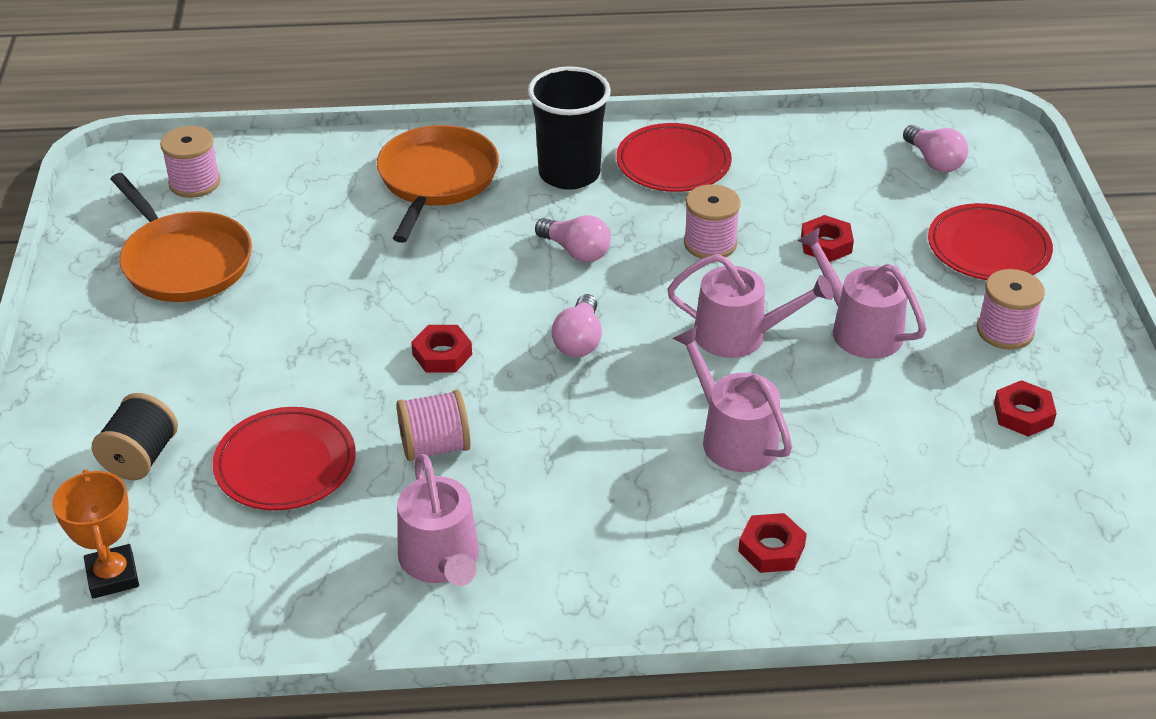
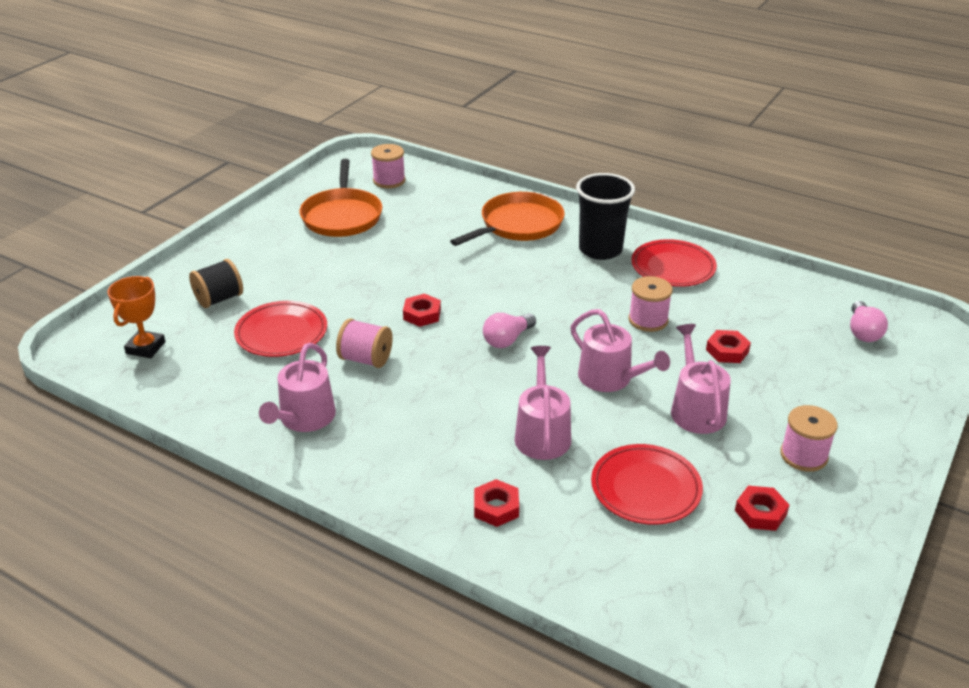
camera: 35 degrees right, 5 degrees down
pink light bulb [535,215,611,262] -> none
red plate [928,203,1053,280] -> red plate moved to [591,444,703,525]

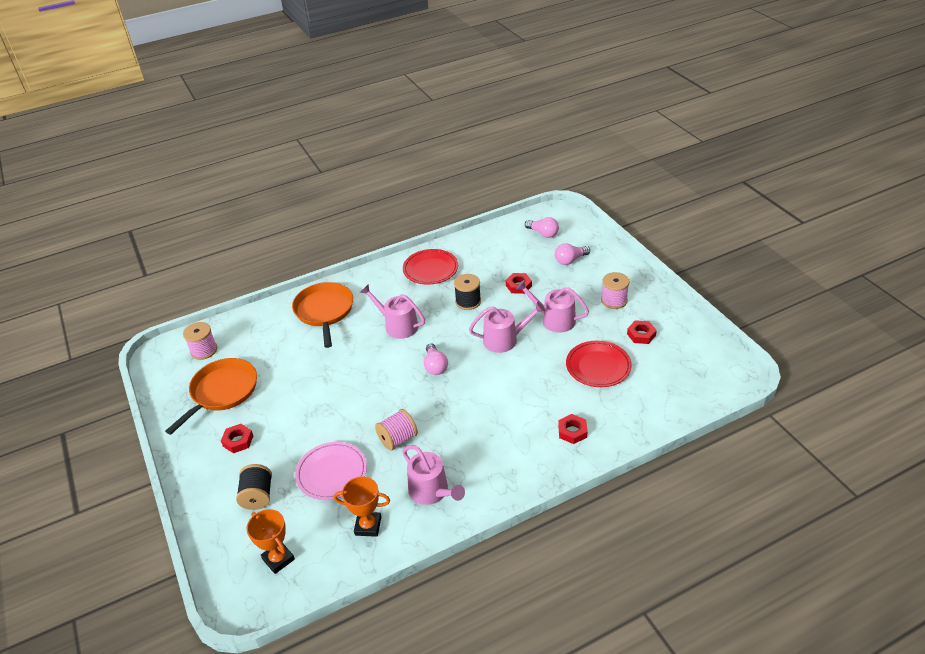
camera: 55 degrees left, 5 degrees up
red plate [234,301,327,357] -> pink plate [295,442,367,500]
orange pan [300,159,382,237] -> orange pan turned 90 degrees counterclockwise [165,358,257,435]
red nut [403,294,441,327] -> red nut moved to [221,424,253,453]
pink watering can [515,346,571,460] -> pink watering can moved to [360,285,425,339]
black cup [576,173,635,260] -> none
pink spool [629,276,673,332] -> black spool [454,274,481,310]
none -> orange trophy [334,476,390,537]
none -> pink light bulb [555,243,590,265]

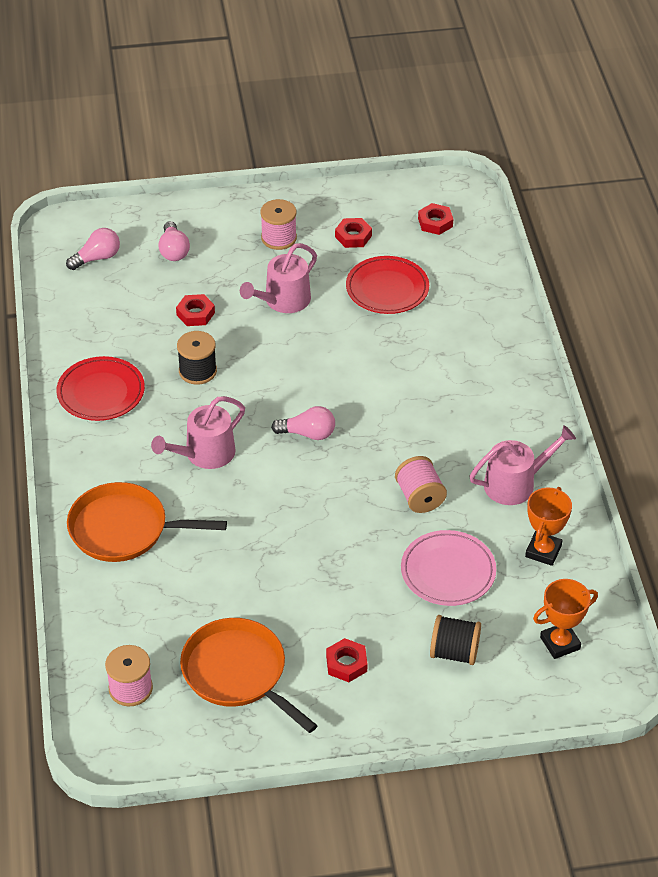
camera: 75 degrees left, 5 degrees up
pink watering can [469,302,546,353] -> none
red nut [558,414,587,444] -> red nut moved to [418,203,453,235]

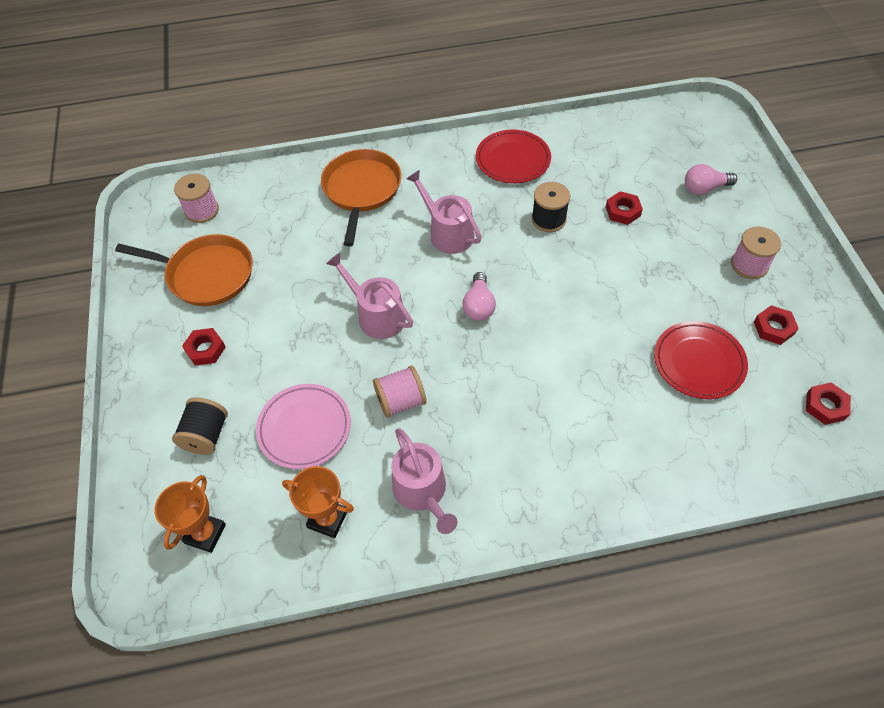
camera: 90 degrees right, 10 degrees up
pink light bulb [66,228,120,270] -> none
orange pan [180,618,318,733] -> orange pan turned 60 degrees clockwise [115,234,253,306]
pink watering can [240,243,317,313] -> pink watering can moved to [326,253,413,339]
orange trophy [533,579,598,659] -> orange trophy turned 45 degrees clockwise [154,475,226,553]

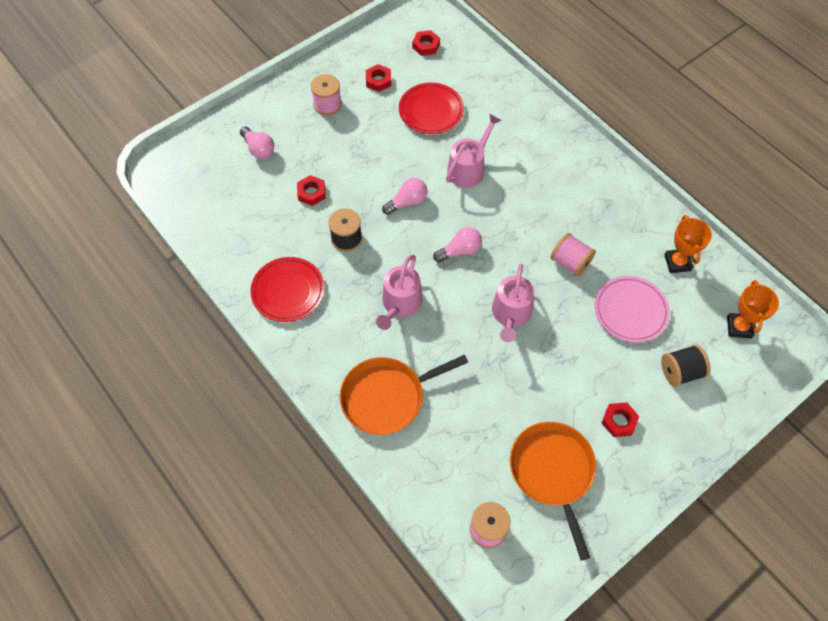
camera: 120 degrees left, 5 degrees up
orange trophy [154,475,226,553] -> orange trophy turned 75 degrees counterclockwise [727,280,779,339]
pink watering can [391,428,457,534] -> pink watering can moved to [446,114,502,188]
none -> pink light bulb [382,178,427,215]

